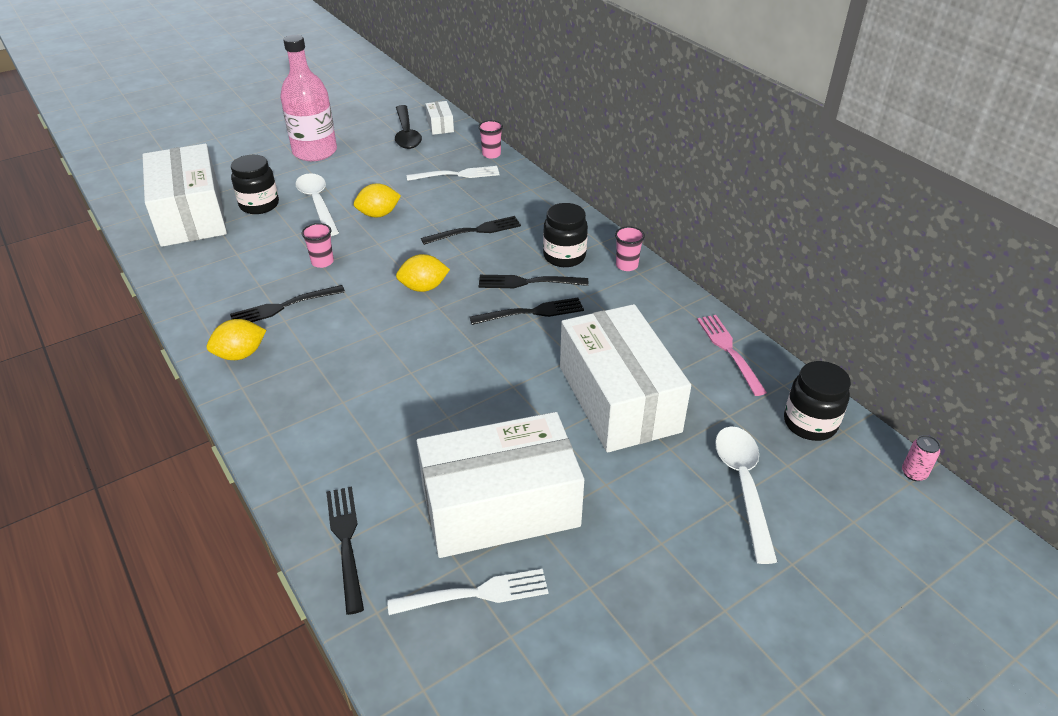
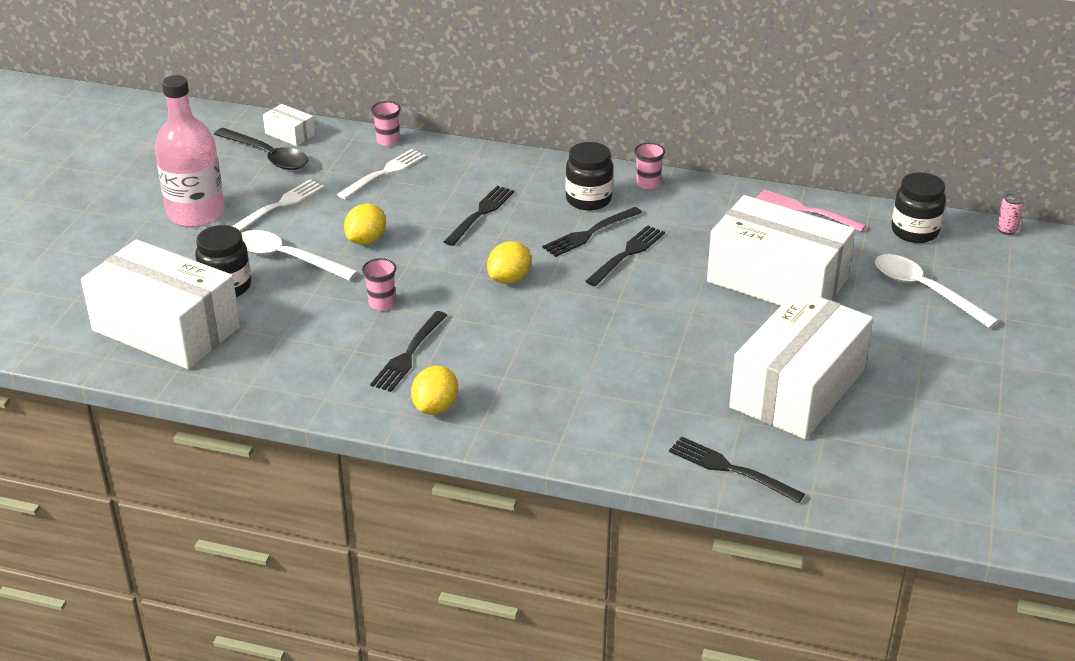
camera: 40 degrees left, 5 degrees down
white fork [387,569,548,615] -> white fork moved to [232,180,324,231]

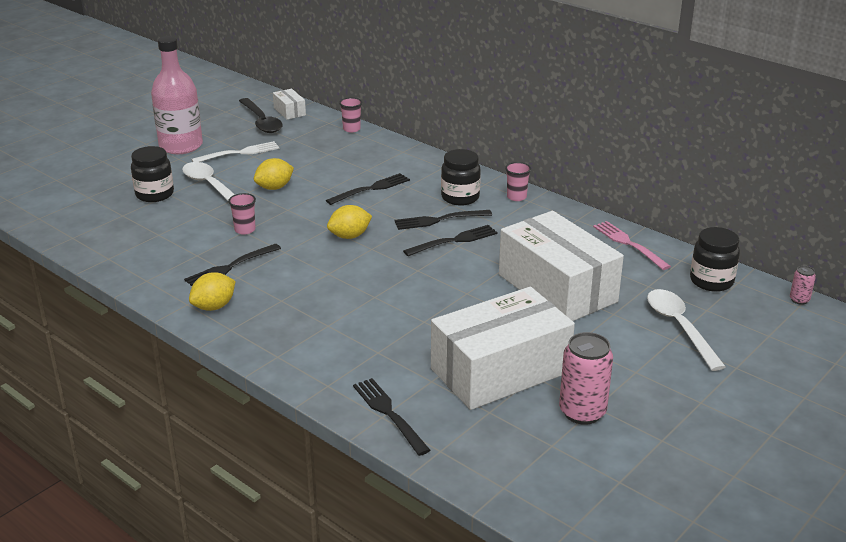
camera: 25 degrees right, 5 degrees down
white box [81,239,240,369] -> none
white fork [337,149,426,199] -> none
none -> pink can [559,332,613,425]

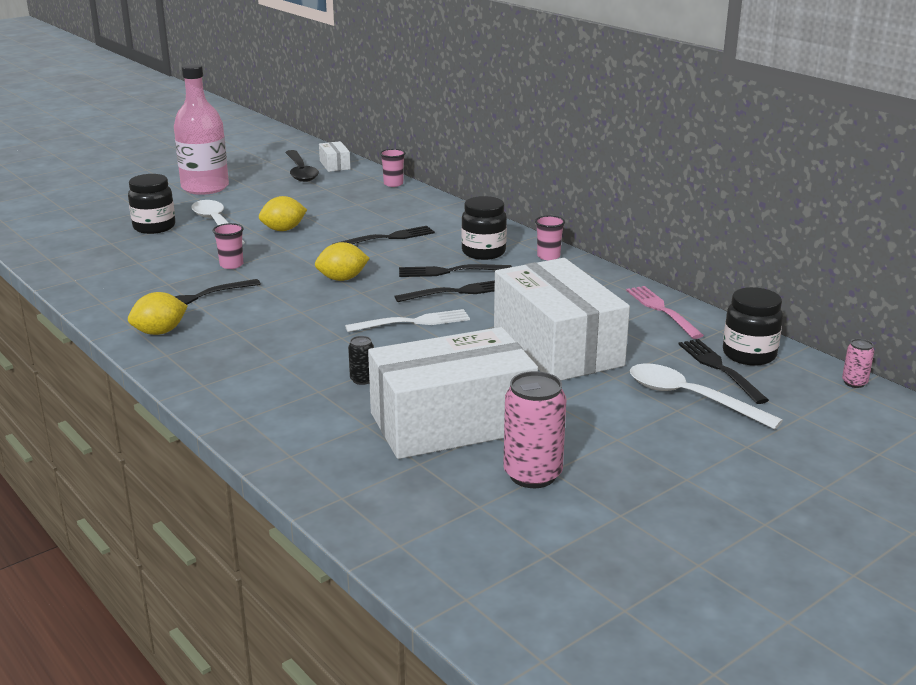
camera: 10 degrees right, 5 degrees down
white fork [191,141,280,162] -> white fork moved to [345,309,470,332]
black fork [353,378,430,456] -> black fork moved to [678,339,769,404]
white spoon [647,289,726,371] -> white spoon turned 45 degrees counterclockwise [630,363,783,430]
none -> black can [348,336,374,385]

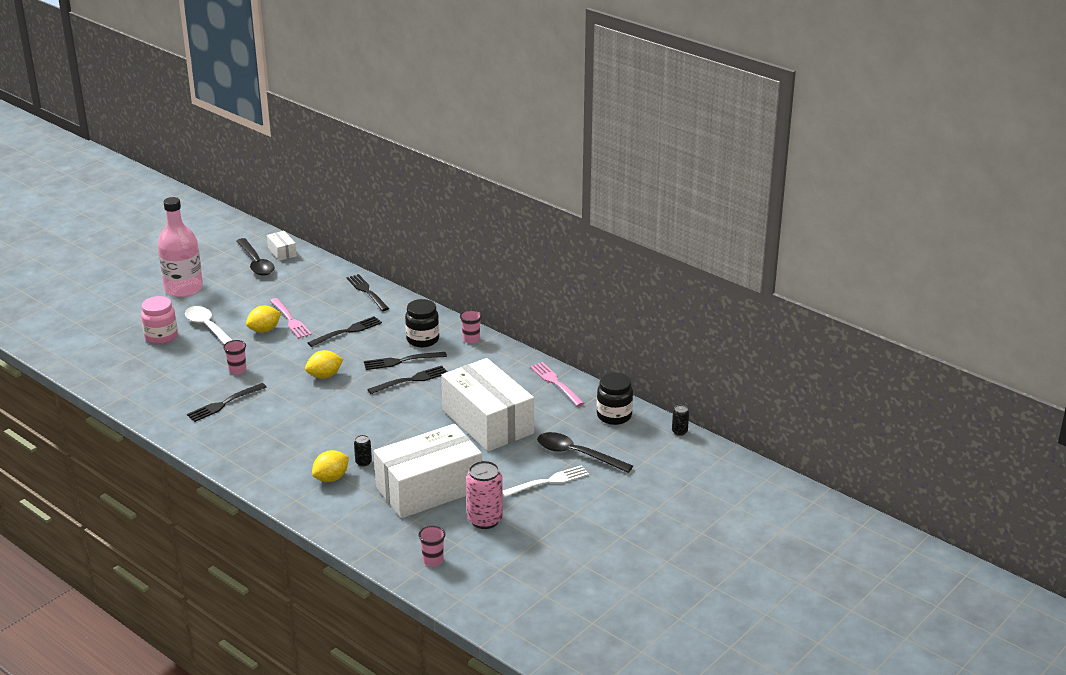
camera: 10 degrees left, 5 degrees up
black jar [128,174,175,234] -> pink jar [141,296,178,344]
yellow lemon [128,292,188,335] -> yellow lemon moved to [312,450,349,482]
white fork [345,309,470,332] -> white fork moved to [503,465,589,497]
pink cup [380,149,405,187] -> pink cup moved to [419,526,445,566]
white spoon [630,363,783,430] -> black spoon [537,432,633,473]
black fork [678,339,769,404] -> black fork moved to [346,274,389,311]
pink can [842,339,874,388] -> black can [672,405,689,436]
none -> pink fork [270,298,312,338]

